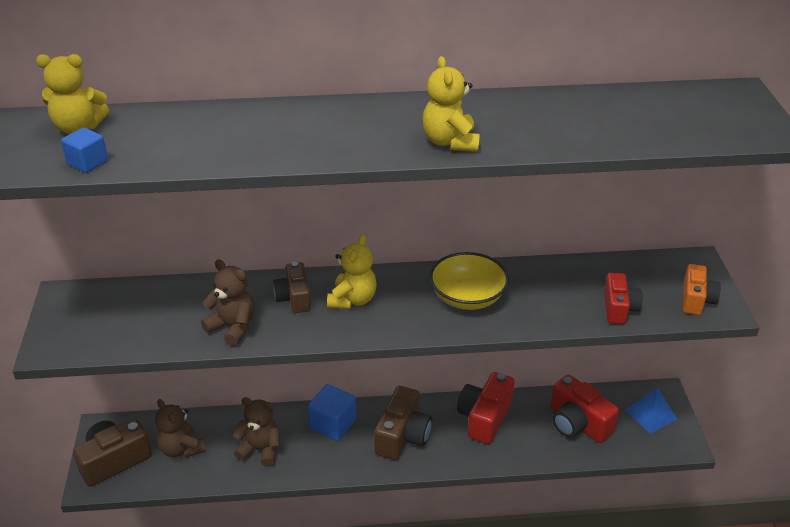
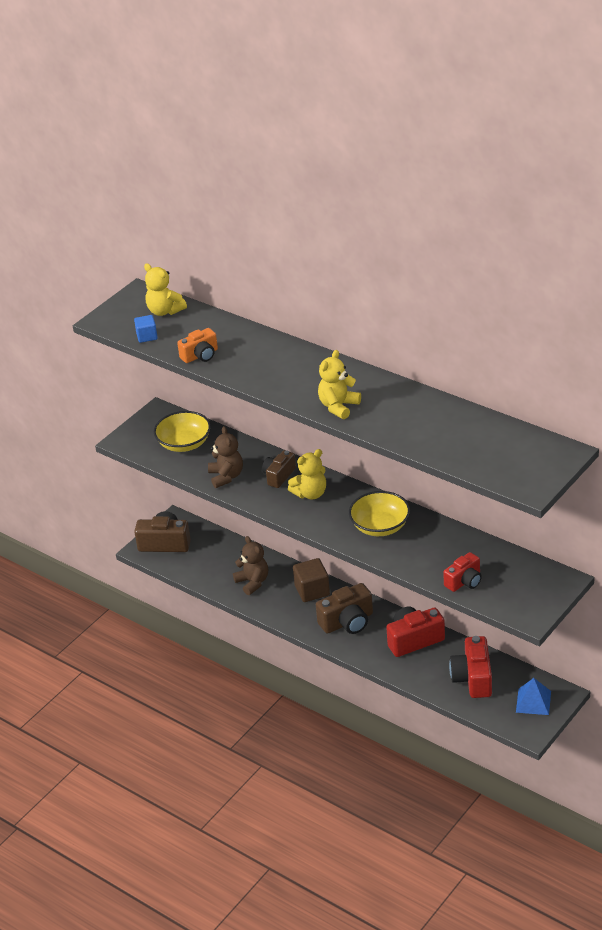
camera: 45 degrees right, 0 degrees up
brown teddy bear [155,399,206,458] -> none
blue cube [308,384,356,441] -> brown cube [293,558,330,602]
orange camera [683,264,721,315] -> orange camera moved to [177,328,218,363]
none -> yellow bowl [154,411,211,452]

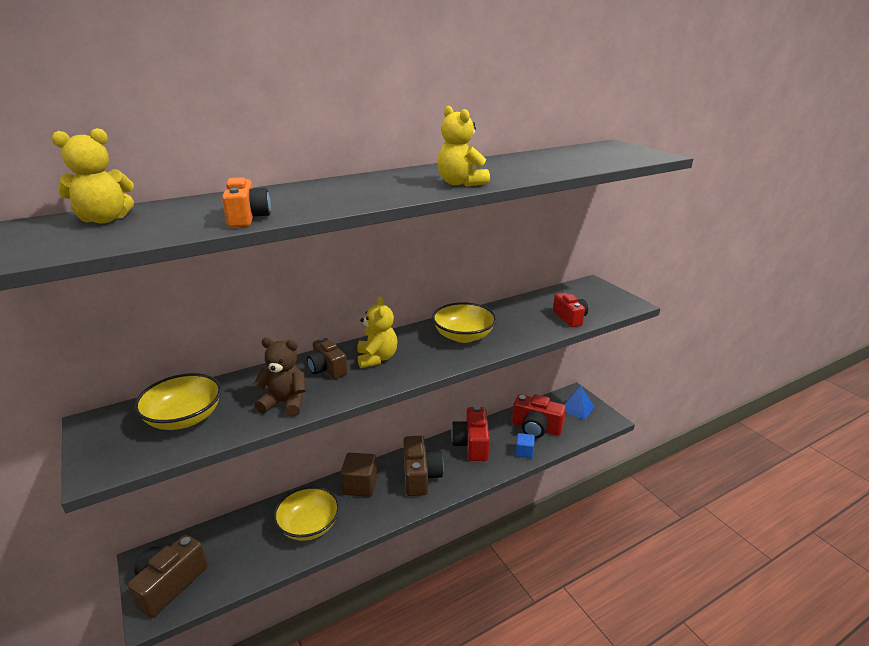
camera: 70 degrees left, 10 degrees down
blue cube [134,315,158,343] -> blue cube moved to [515,433,535,458]
brown teddy bear [233,536,268,595] -> yellow bowl [273,486,340,541]

